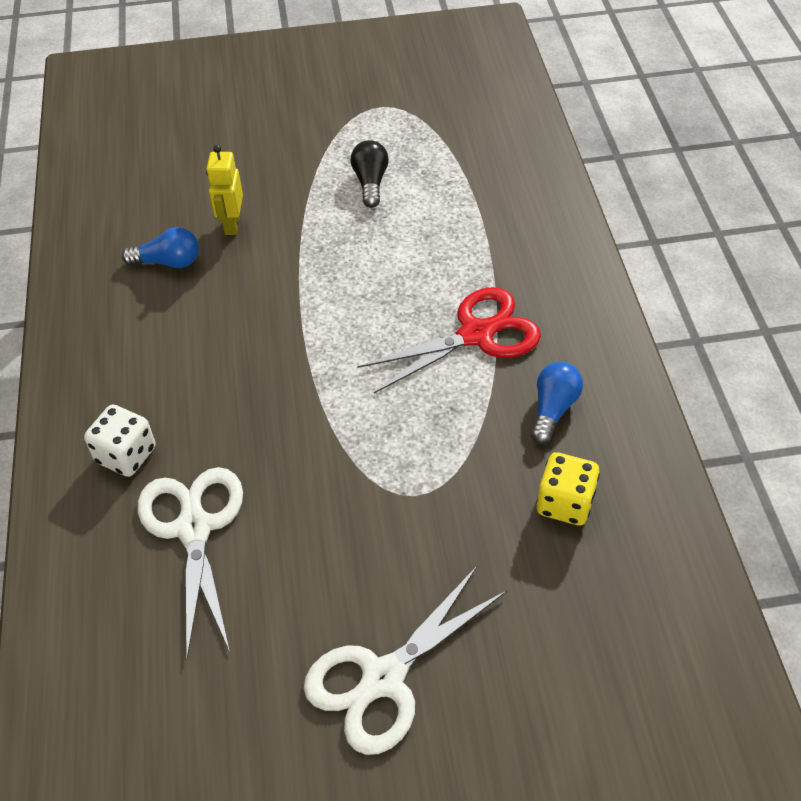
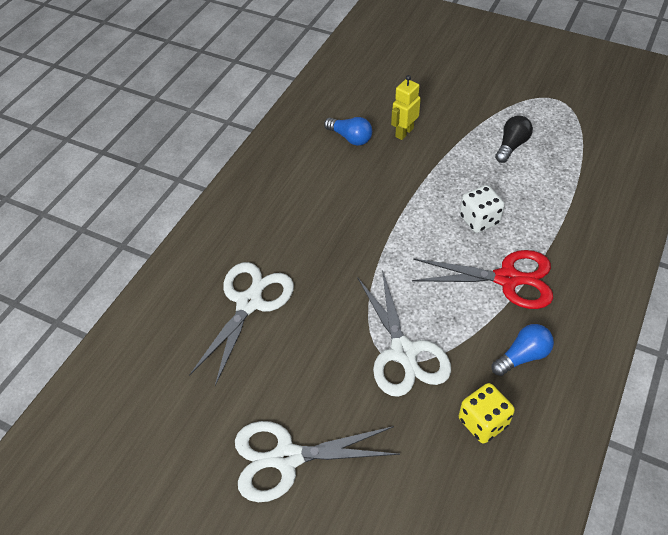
camera: 35 degrees right, 0 degrees up
white dice [84,405,156,477] -> white dice moved to [460,185,505,233]
none -> white scissors [358,270,451,397]

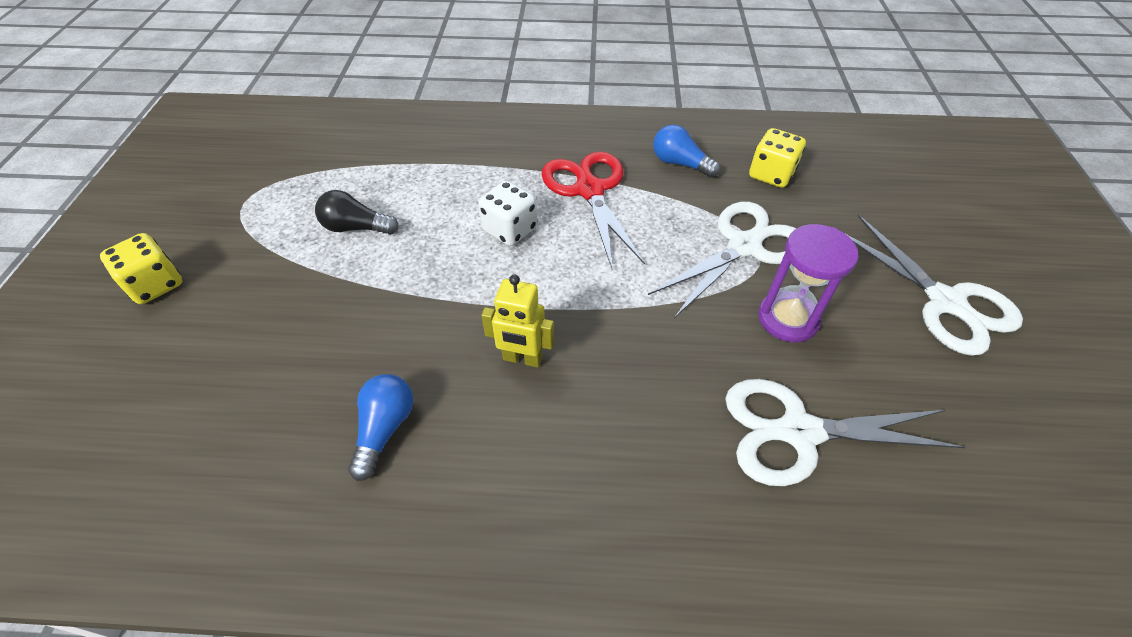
camera: 115 degrees left, 0 degrees up
yellow robot [391,75,421,140] -> yellow robot moved to [481,274,554,367]
none -> yellow dice [100,233,182,304]
none -> purple hourglass [758,224,858,342]

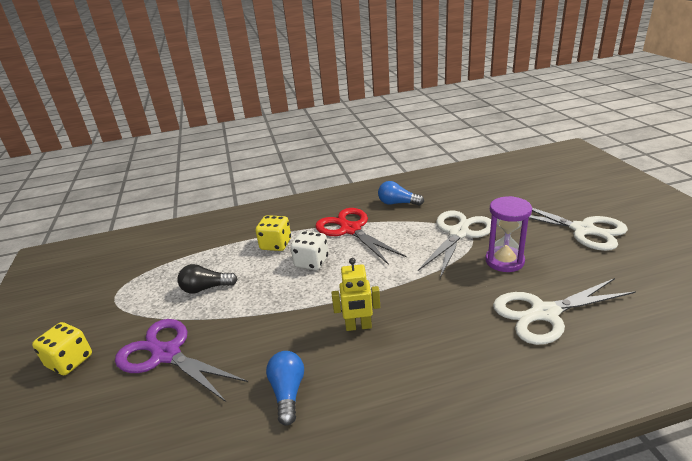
camera: 15 degrees left, 20 degrees down
yellow dice [749,128,806,188] -> yellow dice moved to [256,215,291,251]
none -> purple scissors [115,319,248,402]

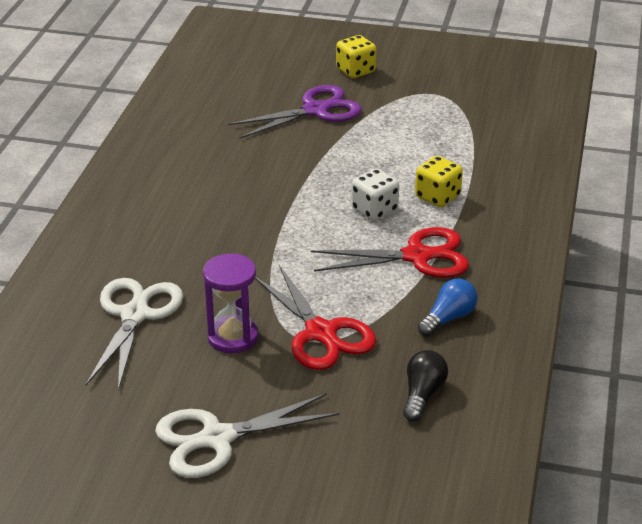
camera: 115 degrees right, 5 degrees up
black light bulb [177,264,238,294] -> black light bulb moved to [403,350,448,422]
blue light bulb [266,351,304,426] -> none
yellow robot [331,258,380,331] -> none
white scissors [418,210,491,278] -> red scissors [255,265,376,370]

